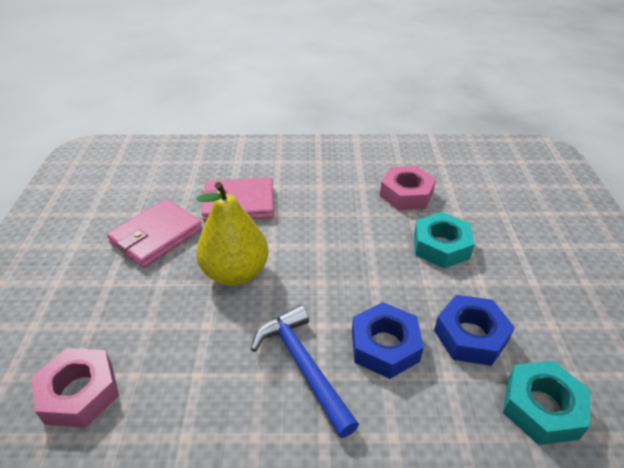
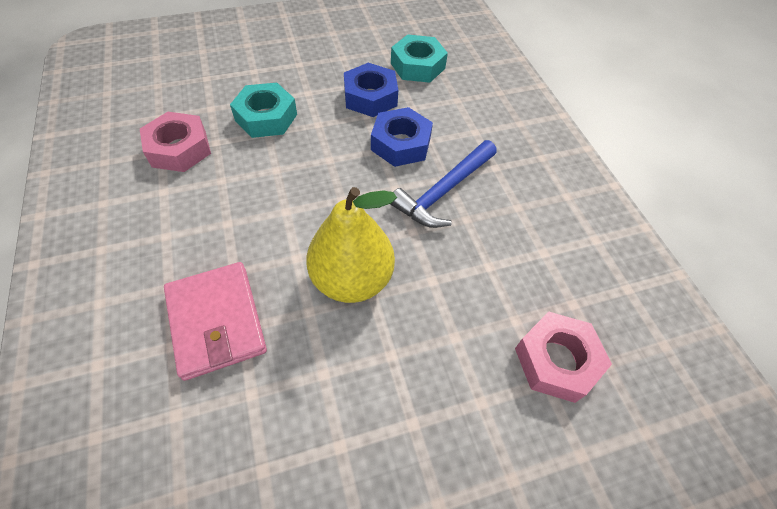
camera: 110 degrees left, 15 degrees up
pink wallet [107,199,203,268] -> none

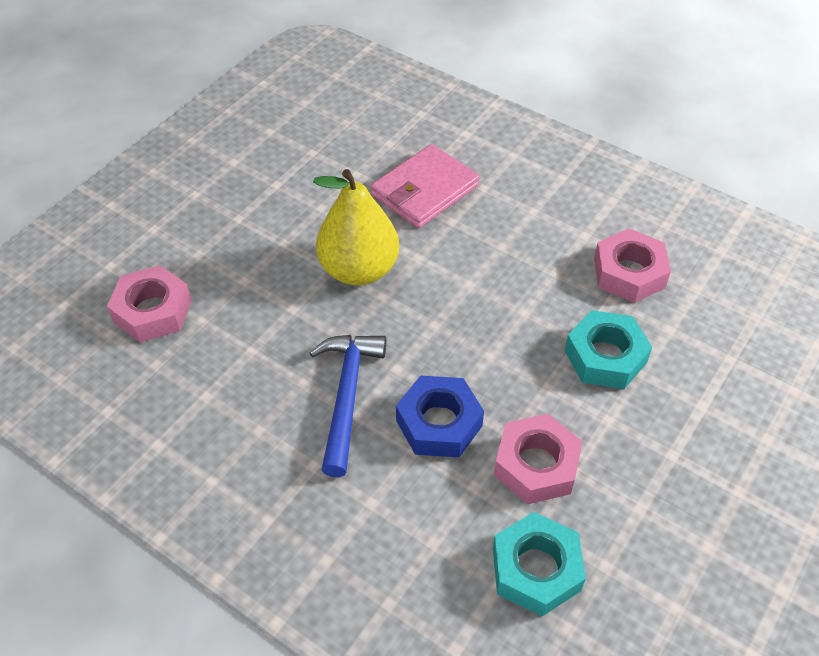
camera: 145 degrees right, 5 degrees down
pink wallet [164,262,267,381] -> pink wallet turned 75 degrees counterclockwise [371,144,480,228]
blue nut [344,63,398,117] -> pink nut [494,414,582,504]

